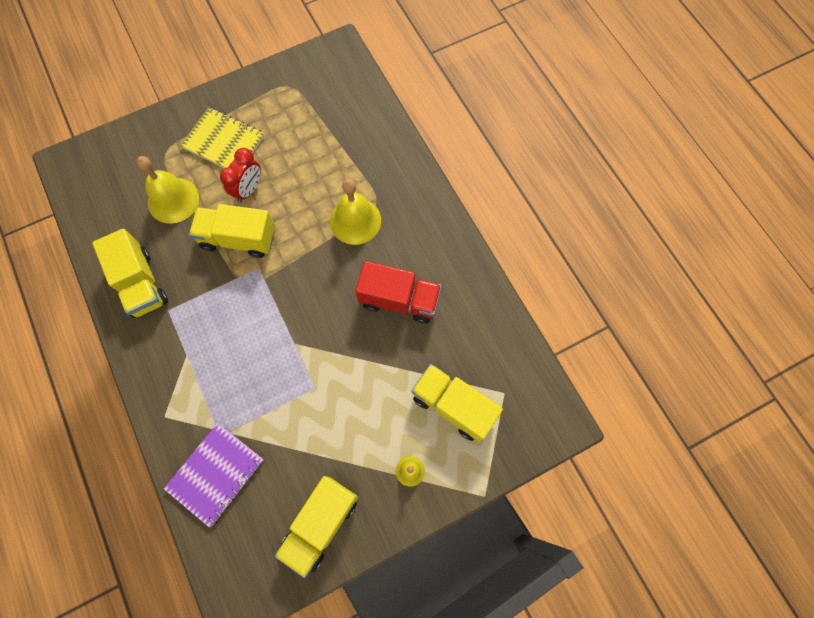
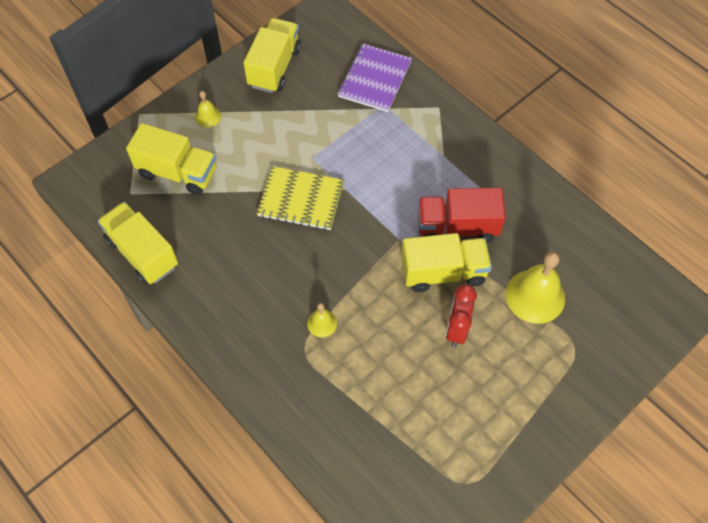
camera: 165 degrees right, 10 degrees down
yellow truck [92,229,168,318] -> yellow truck moved to [97,202,178,284]
yellow notebook [180,107,264,168] -> yellow notebook moved to [257,166,344,230]
yellow bell [330,179,381,245] -> yellow bell [307,303,337,337], size x0.50
red truck [355,261,441,324] -> red truck moved to [418,188,506,243]

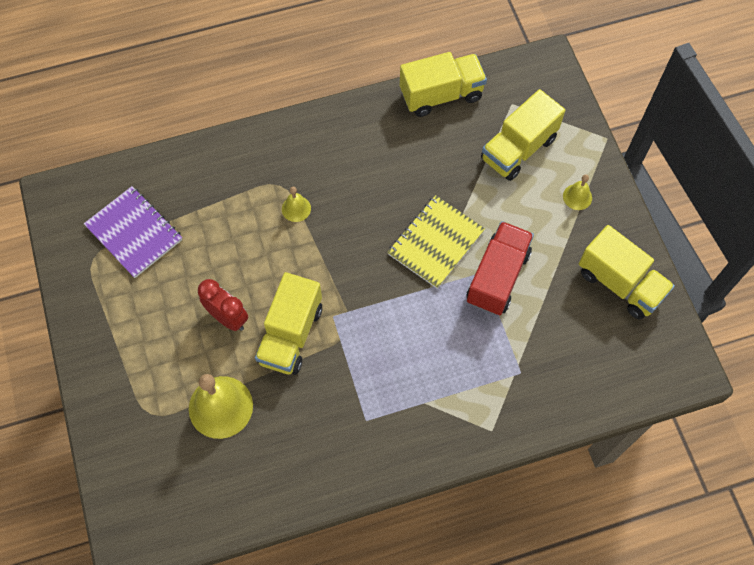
camera: 115 degrees right, 5 degrees up
purple notebook [338,44,412,112] -> purple notebook moved to [84,186,182,278]
red truck [418,188,506,243] -> red truck moved to [466,221,534,315]

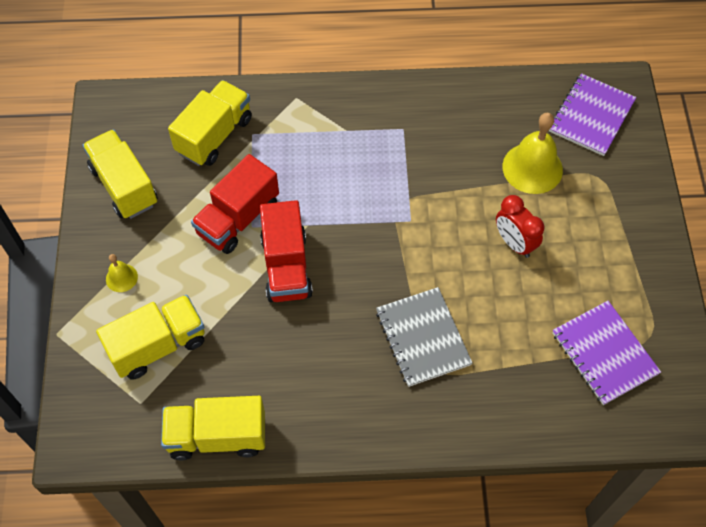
camera: 165 degrees left, 5 degrees down
yellow truck [255,272,322,375] -> yellow truck moved to [168,80,252,166]
yellow bell [282,187,311,222] -> grey notebook [376,287,472,387]
yellow notebook [387,195,485,289] -> red truck [260,200,313,302]
none -> purple notebook [549,73,636,156]

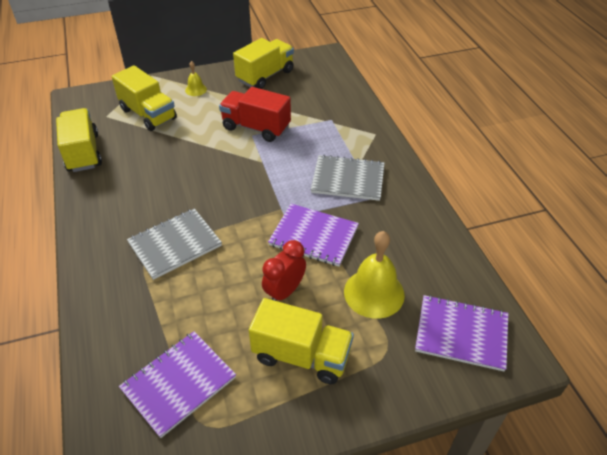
camera: 75 degrees right, 15 degrees down
yellow truck [168,80,252,166] -> yellow truck moved to [249,298,354,384]
red truck [260,200,313,302] -> none
none -> purple notebook [268,204,359,267]
none -> grey notebook [311,155,385,201]

